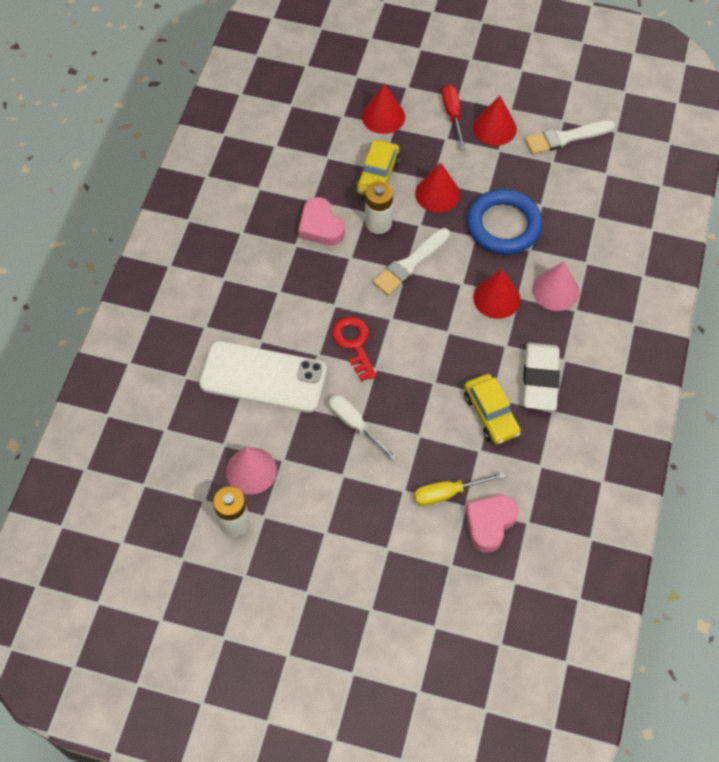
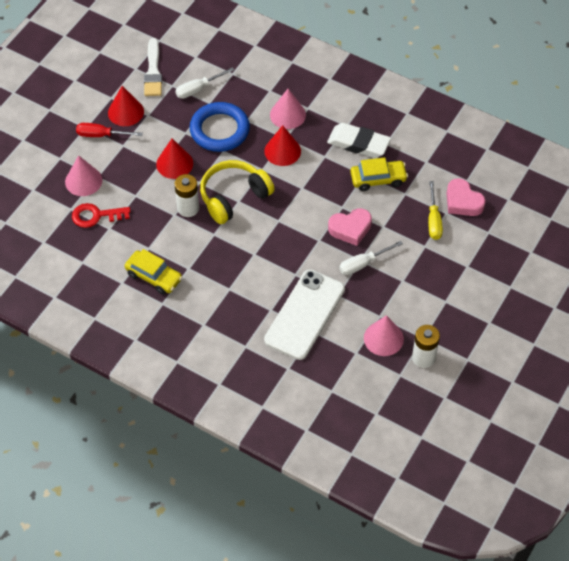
camera: 75 degrees left, 5 degrees down
pink heart [298,197,345,246] -> pink heart moved to [328,208,372,246]
red key [332,317,377,381] -> red key moved to [72,203,131,228]
yellow car [356,140,400,196] -> yellow car moved to [125,249,183,295]
red cone [362,83,405,134] -> pink cone [65,155,102,196]
white brush [373,228,450,295] -> yellow headphones [200,160,275,224]
none -> white screwdriver [175,67,234,99]

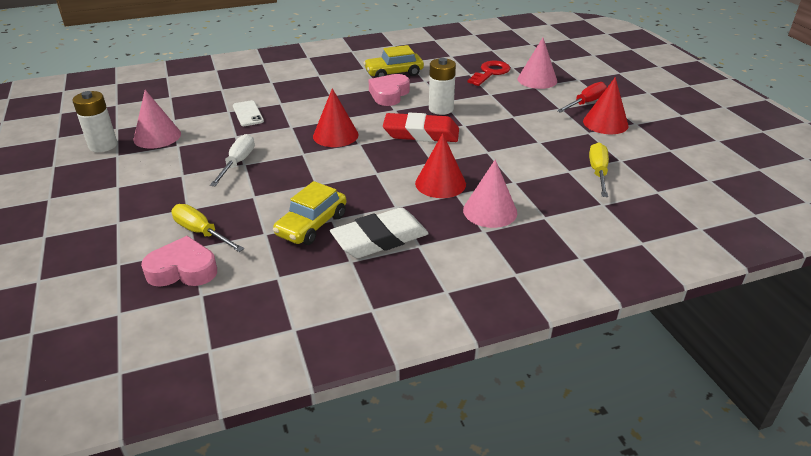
camera: 130 degrees right, 20 degrees down
white brush [144,38,162,96] -> none
red cone [156,138,193,179] -> red cone moved to [313,88,359,147]
white screwdriver [175,67,234,99] -> yellow screwdriver [589,142,609,197]
blue ring [190,102,250,152] -> none
yellow headphones [200,160,275,224] -> red eraser [383,112,459,142]
white phone [264,269,345,360] -> white phone [233,100,264,126], size x0.45
pink heart [328,208,372,246] -> pink heart moved to [369,74,410,106]

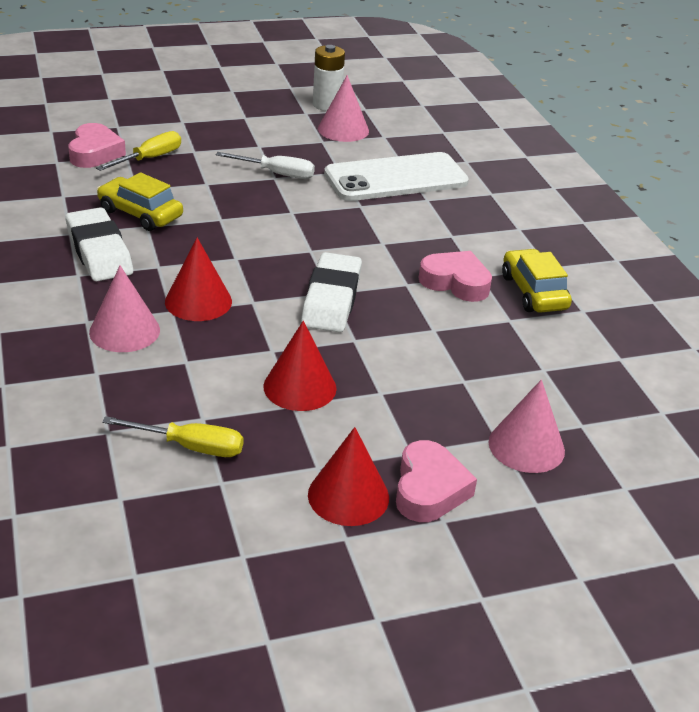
camera: 90 degrees right, 0 degrees up
white phone [233,100,264,126] -> white phone [324,152,469,201], size x2.22
red cone [313,88,359,147] -> red cone moved to [263,321,337,411]
red eraser [383,112,459,142] -> white eraser [301,252,362,332]
white battery [429,58,456,115] -> none
red key [468,61,510,86] -> none
red screwdriver [557,82,607,113] -> pink heart [396,440,477,522]

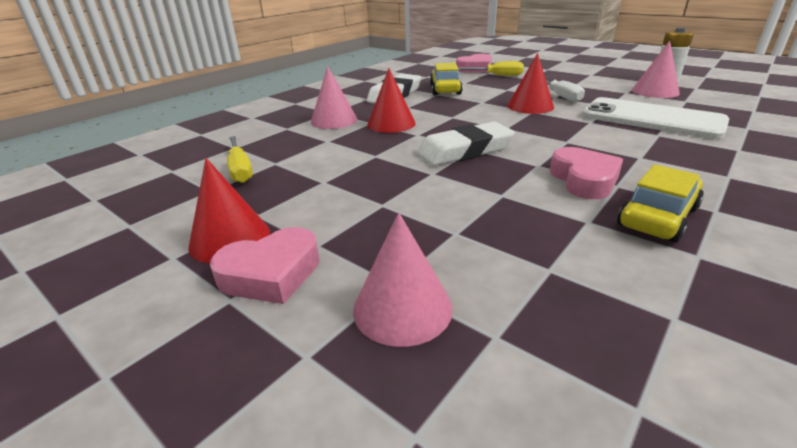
camera: 60 degrees right, 5 degrees down
red cone [263,321,337,411] -> red cone moved to [507,53,554,114]

